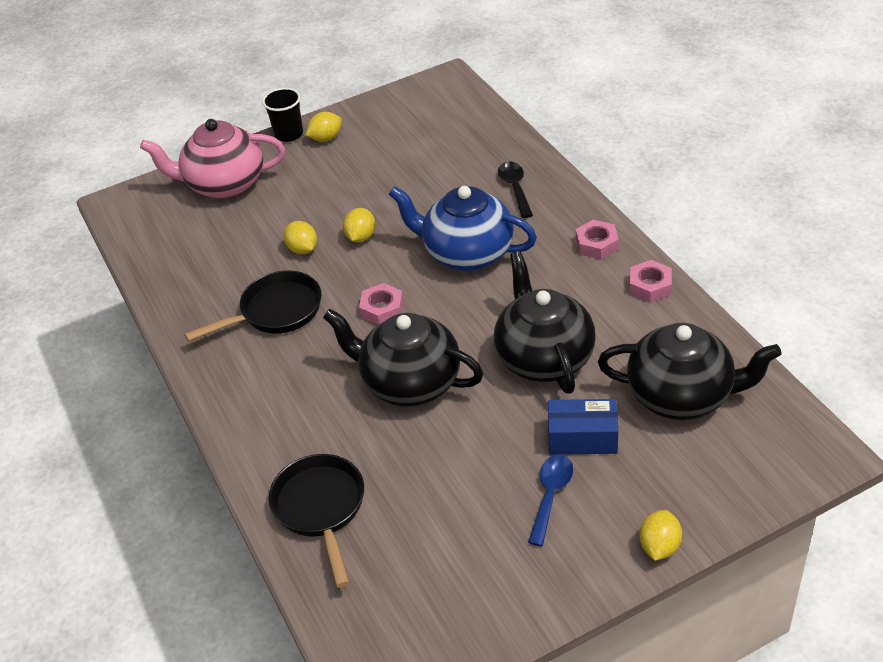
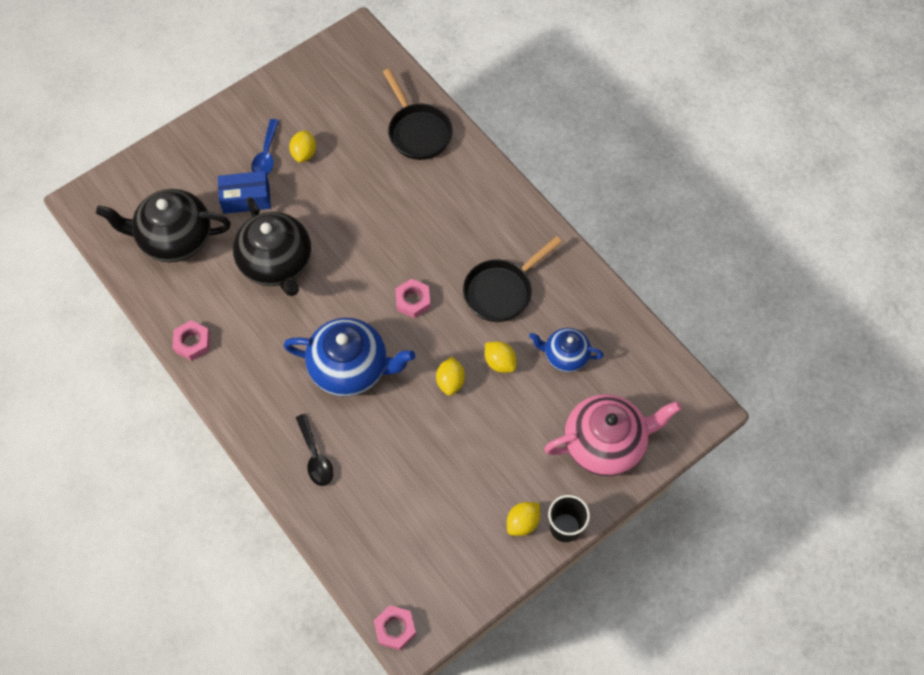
camera: 165 degrees right, 20 degrees up
black teapot [323,309,483,406] -> none
pink nut [576,220,619,259] -> pink nut moved to [374,605,416,651]
yellow lemon [639,510,682,561] -> yellow lemon moved to [289,130,316,163]
none -> blue teapot [529,328,604,372]

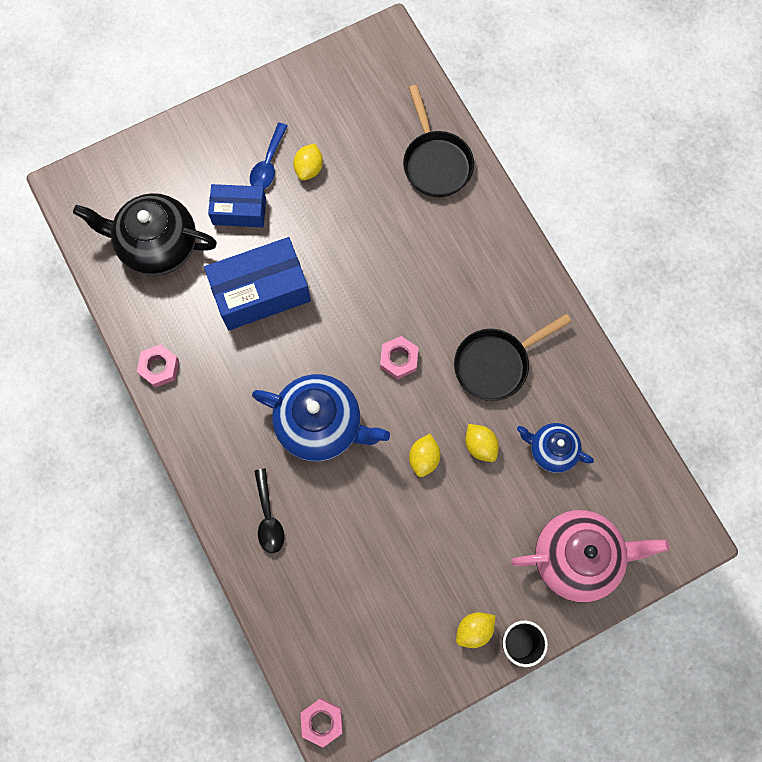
camera: 10 degrees right, 10 degrees up
black teapot [233,197,311,296] -> blue box [204,237,311,330]

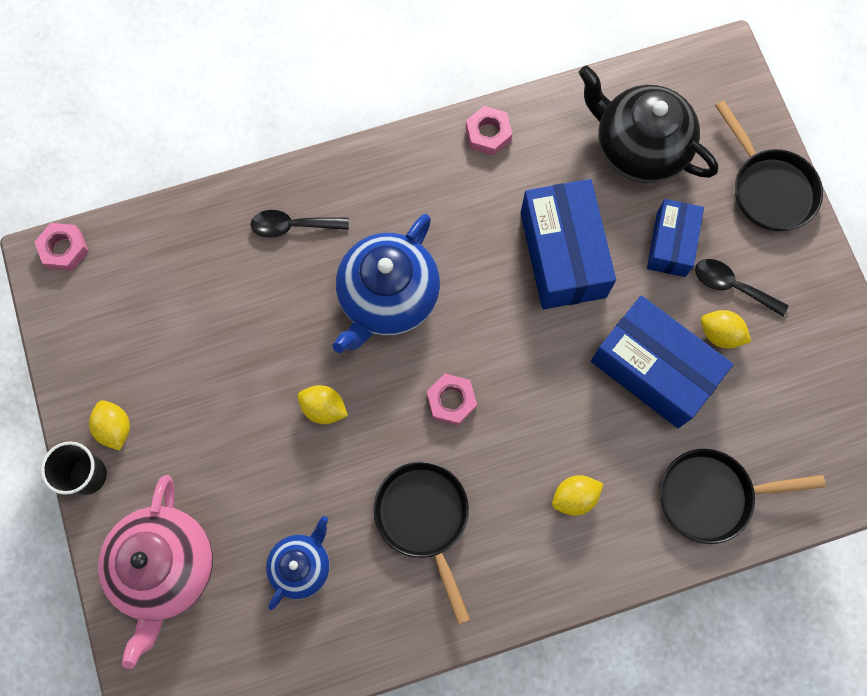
camera: 100 degrees right, 0 degrees up
black teapot [73,193,217,276] -> black teapot turned 75 degrees counterclockwise [579,65,718,183]
blue spoon [250,123,288,189] -> black spoon [695,259,788,316]
yellow lemon [465,424,499,462] -> yellow lemon moved to [552,475,603,516]
none -> blue box [591,295,733,428]
none -> black pan [715,100,823,232]

